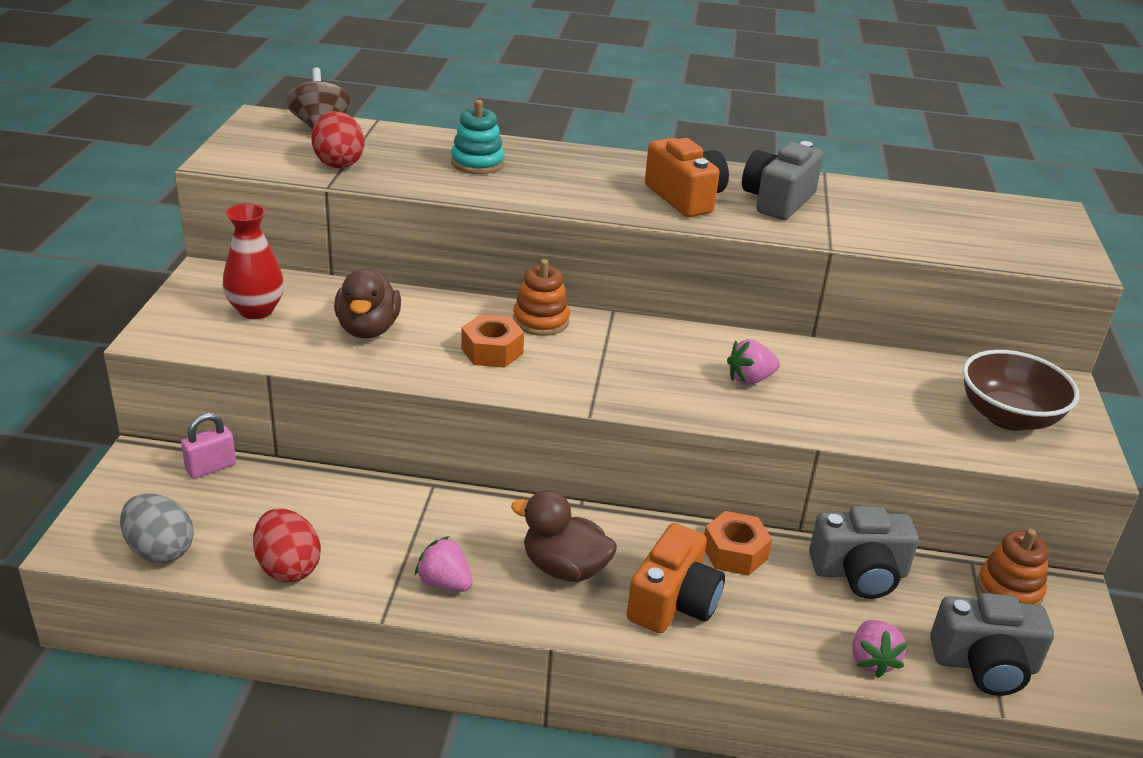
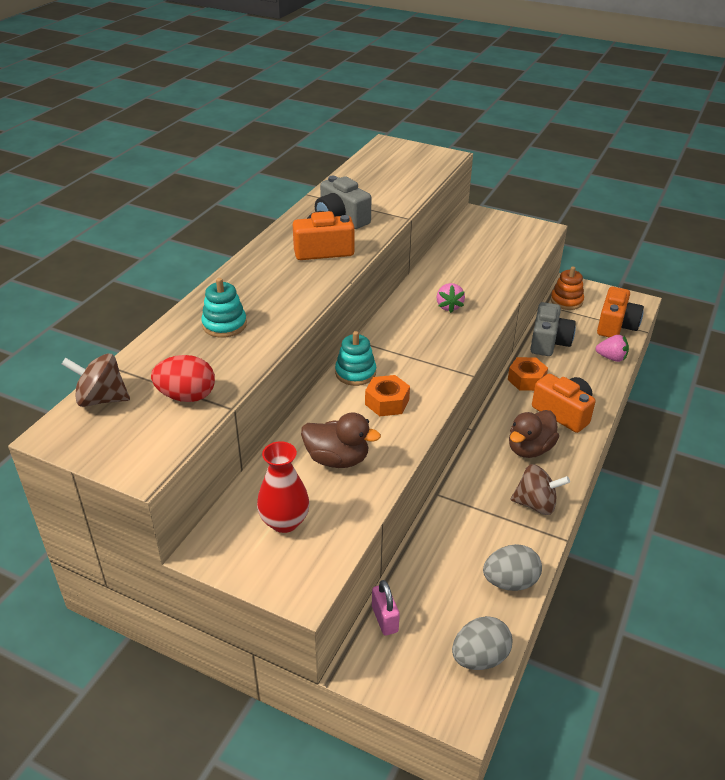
camera: 70 degrees left, 5 degrees up
red egg [253,509,321,582] -> grey egg [483,544,542,591]
pink strawberry [415,536,473,592] -> brown spinning top [511,464,570,515]
orange stacking toy [513,259,570,336] -> turquoise stacking toy [335,331,376,386]
grey camera [930,593,1054,696] -> orange camera [597,287,644,338]
brown bowl [962,350,1079,431] -> none

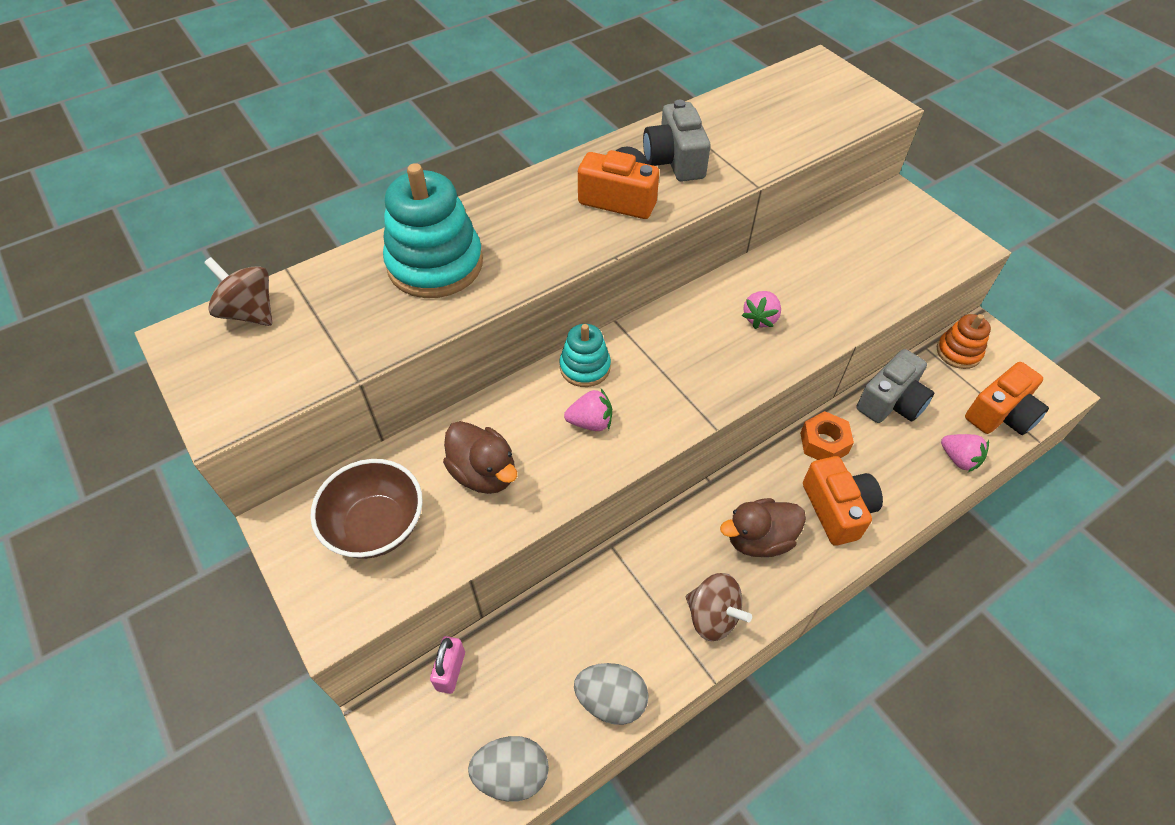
camera: 30 degrees right, 15 degrees up
red egg [151,355,215,402] -> none
turquoise stacking toy [201,278,247,338] -> turquoise stacking toy [383,163,483,298], size x1.79
red vase [257,441,310,533] -> brown bowl [310,459,423,559]
orange nut [365,375,410,416] -> pink strawberry [564,389,612,431]

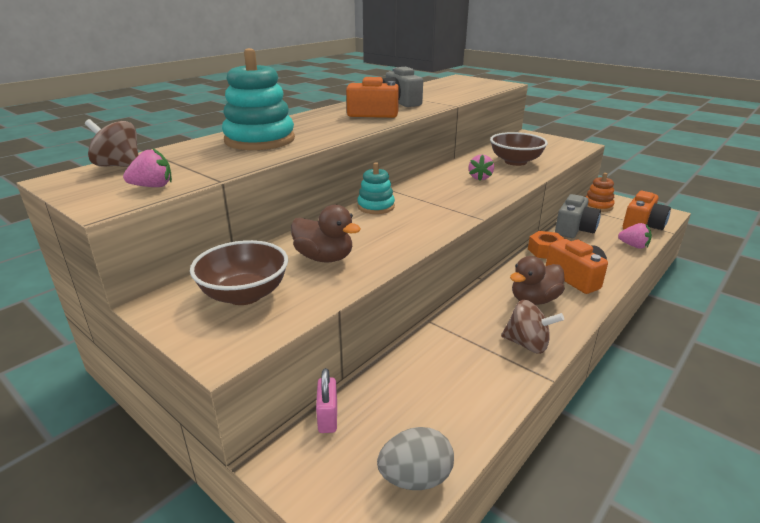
camera: 15 degrees left, 25 degrees down
pink strawberry [564,389,612,431] -> pink strawberry moved to [123,148,172,187]
grey egg [574,663,649,725] -> none
none -> brown bowl [490,132,548,166]

